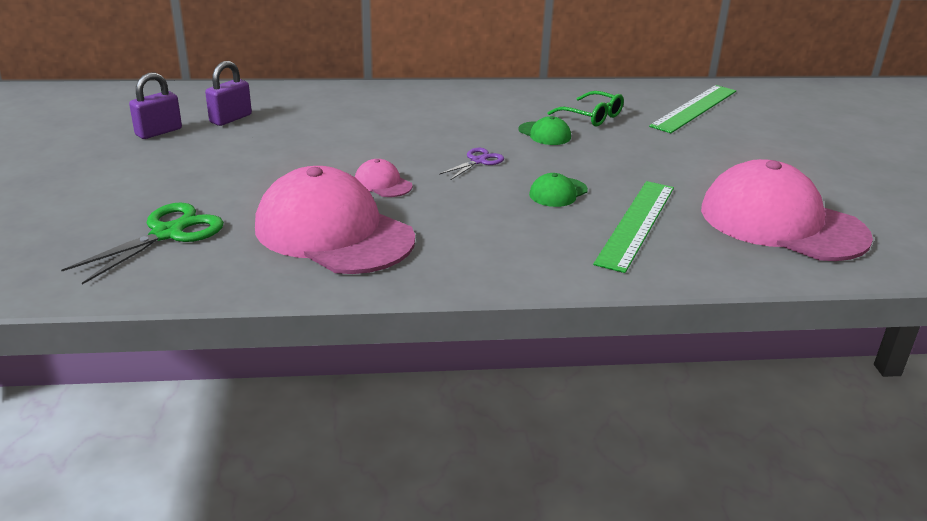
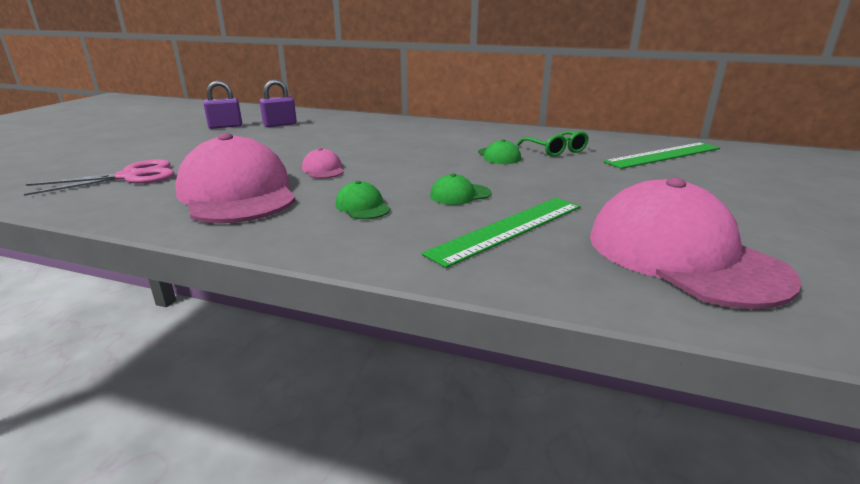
camera: 25 degrees right, 5 degrees down
green scissors [61,202,224,284] -> pink scissors [24,159,174,196]
purple scissors [440,148,504,180] -> none
none -> green cap [336,181,390,219]

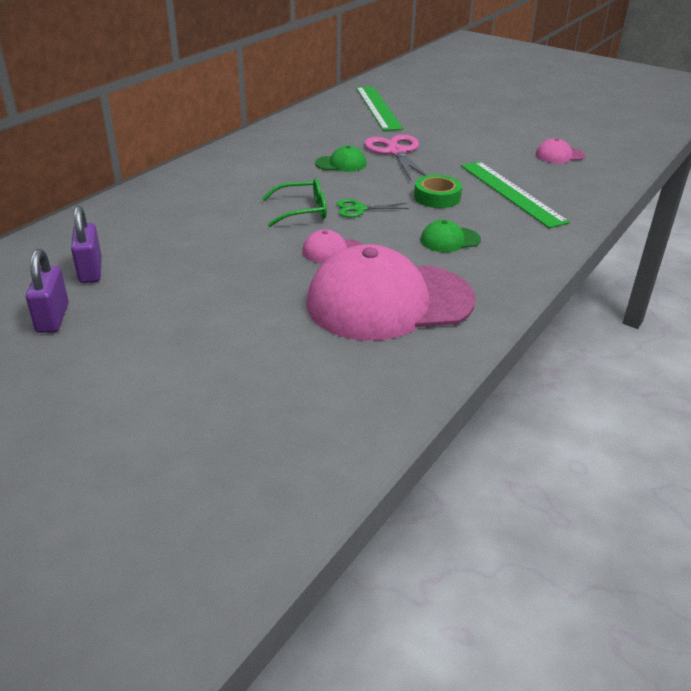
camera: 75 degrees left, 10 degrees up
pink scissors [24,159,174,196] -> pink scissors moved to [364,134,427,181]
green cap [430,174,491,205] -> green tape [414,175,462,208]
green glasses [517,131,589,157] -> green glasses moved to [262,178,327,227]
pink cap [590,178,802,309] -> pink cap [536,138,585,163], size x0.41
none -> green scissors [336,199,409,218]

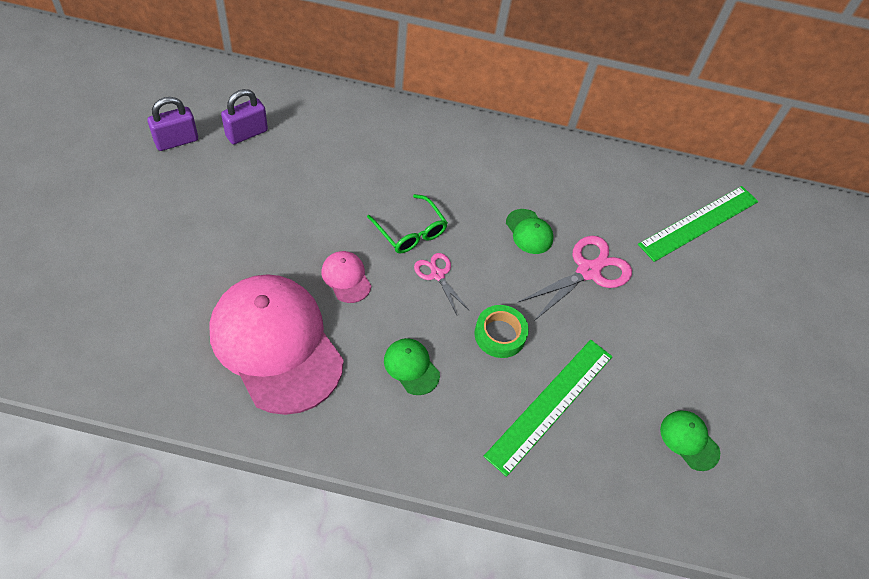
camera: 60 degrees right, 20 degrees up
green scissors [336,199,409,218] -> pink scissors [414,253,470,315]
pink cap [536,138,585,163] -> green cap [660,411,720,471]

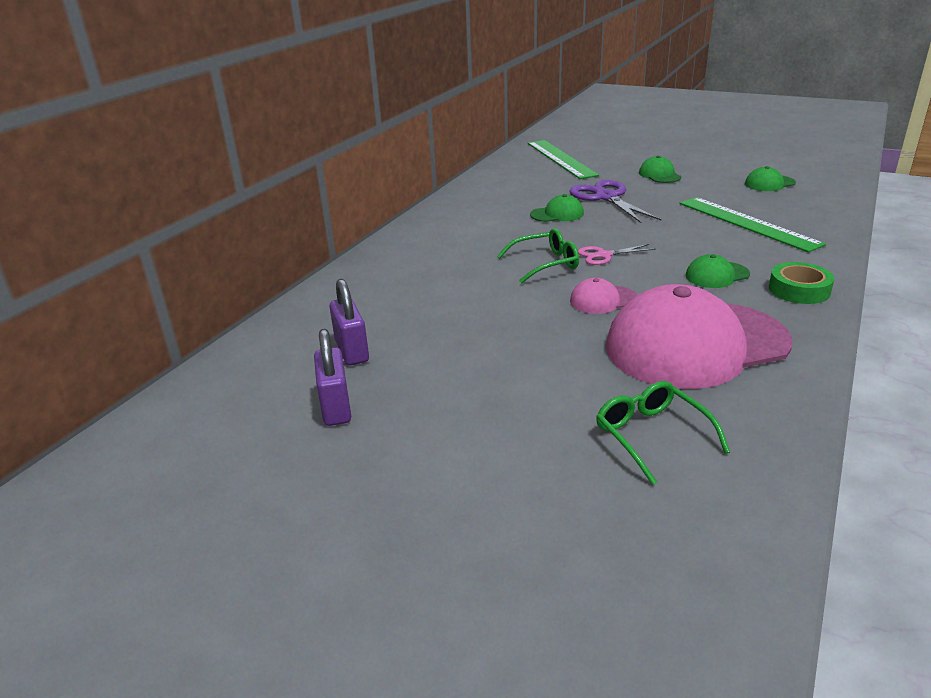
camera: 65 degrees left, 25 degrees down
green tape [474,305,529,358] -> green tape moved to [769,262,834,304]
pink scissors [518,236,632,321] -> purple scissors [569,180,661,223]
none -> green glasses [596,381,730,485]
none -> green cap [639,156,682,183]

